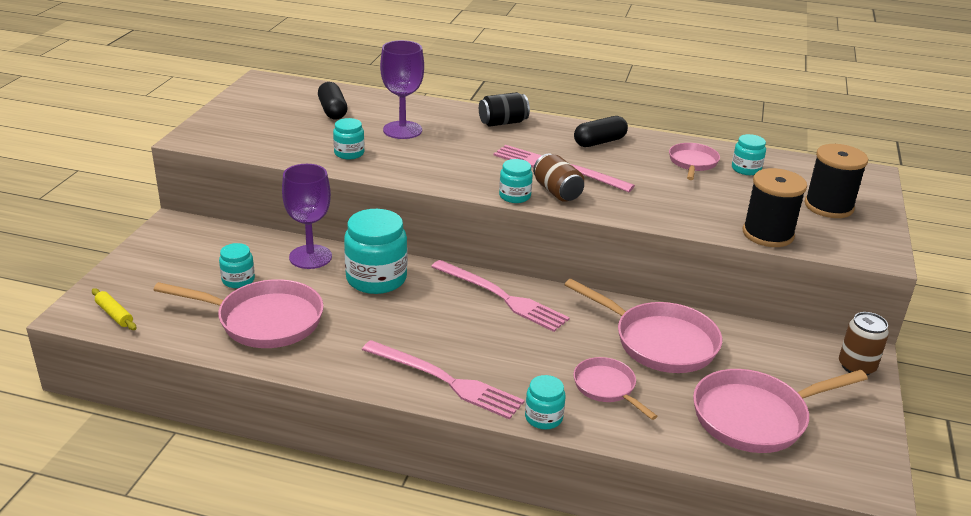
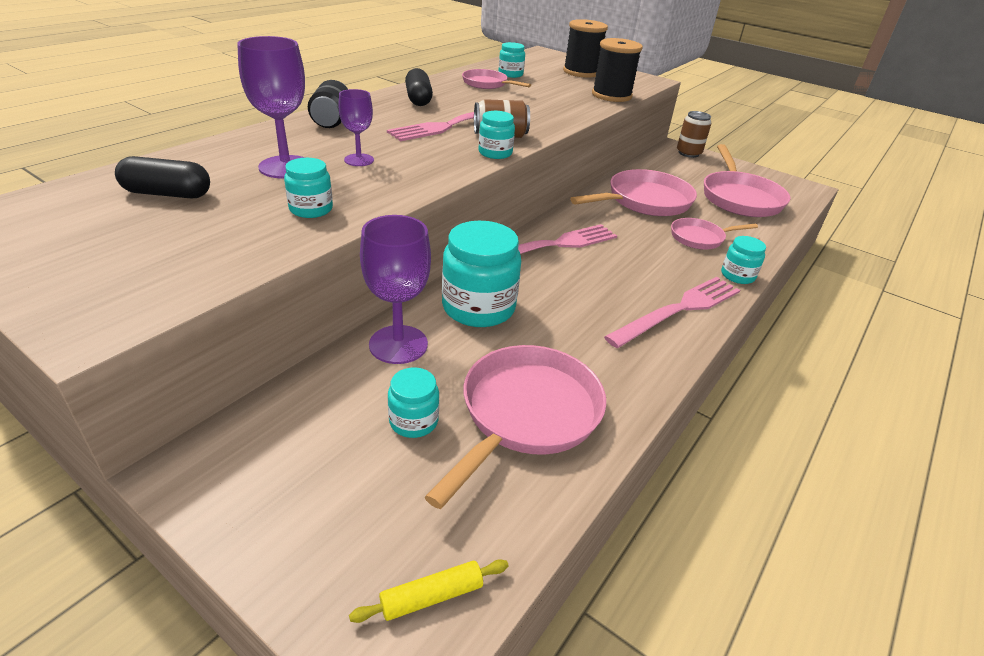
camera: 70 degrees left, 5 degrees up
none -> purple goblet [339,89,374,166]

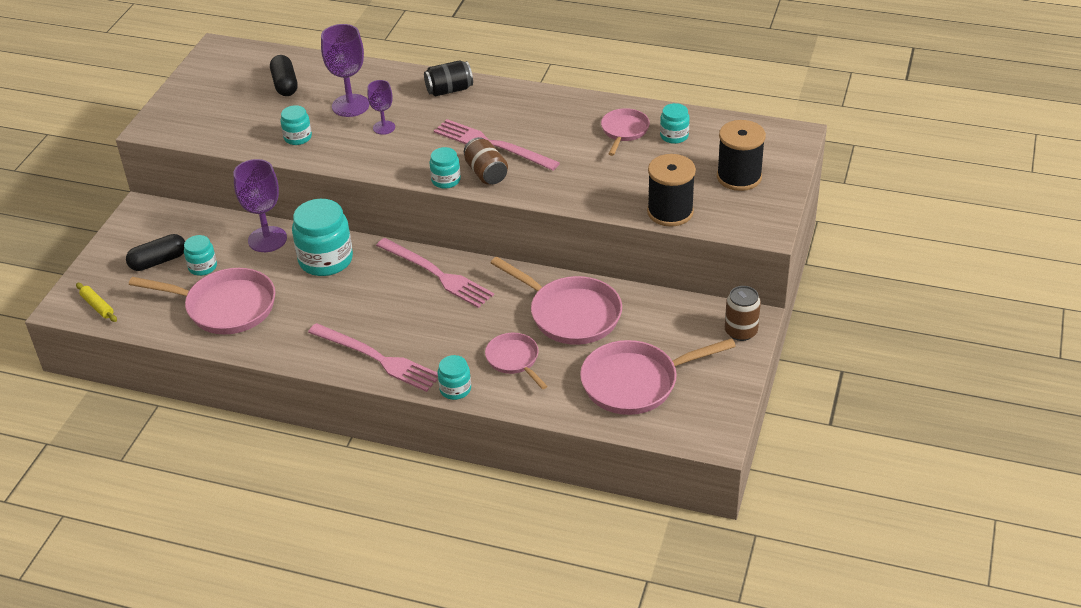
camera: 75 degrees right, 5 degrees up
black capsule [405,68,433,106] -> black capsule moved to [126,234,185,271]

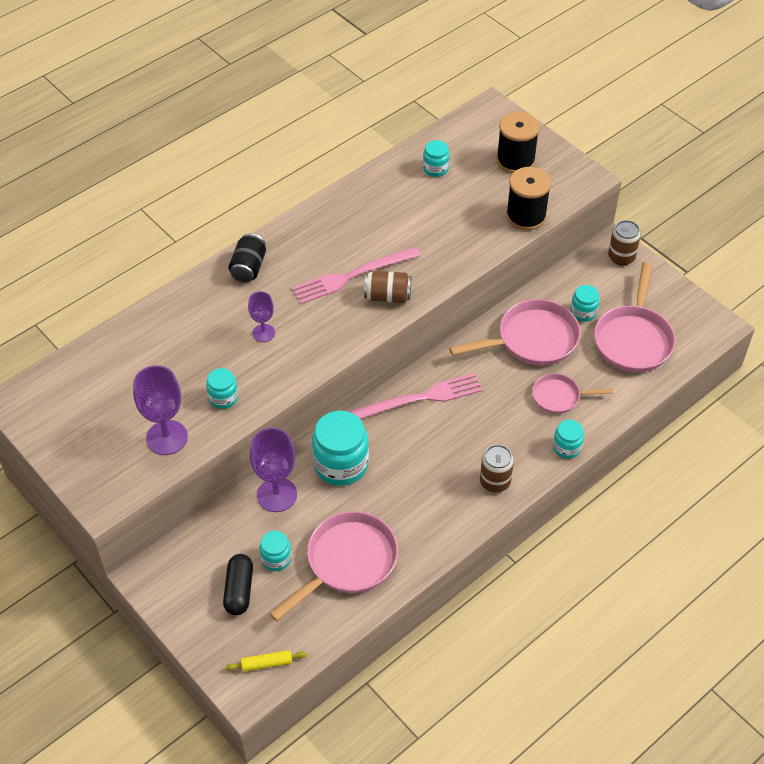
camera: 60 degrees left, 10 degrees up
black capsule [270,55,298,96] -> none
pink fork [308,323,438,392] -> brown can [480,445,514,492]
purple goblet [321,24,369,117] -> purple goblet moved to [133,365,188,455]
turquoise jar [429,147,461,189] -> turquoise jar moved to [571,285,600,322]
pink pan [601,108,650,156] -> none

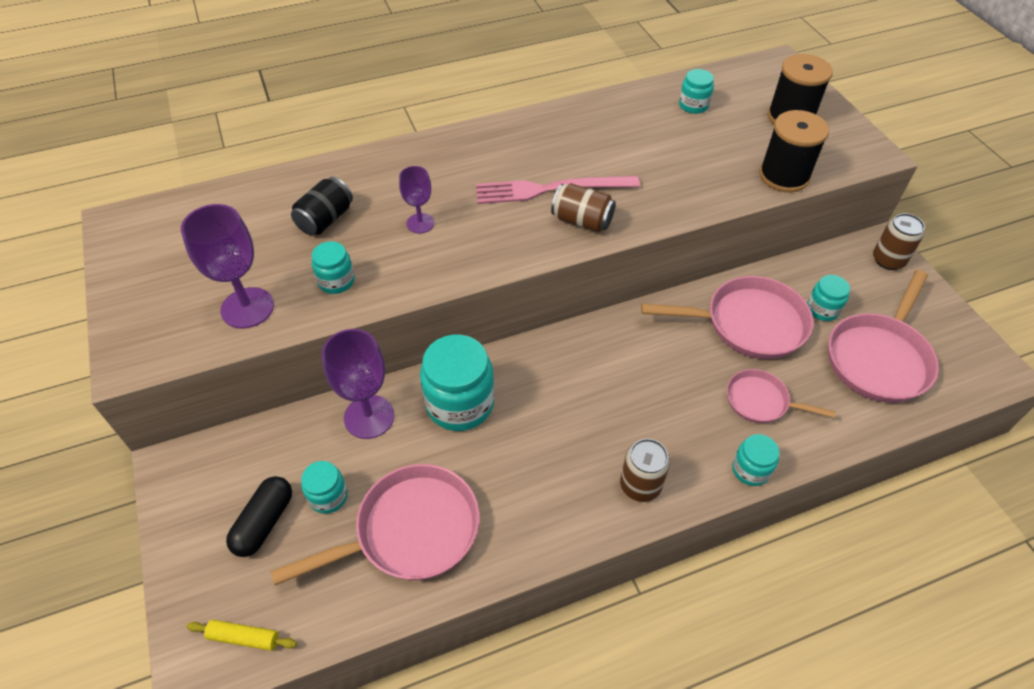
camera: 20 degrees right, 0 degrees up
black can [228,233,266,282] -> black can moved to [291,177,353,235]
pink fork [349,373,483,419] -> none

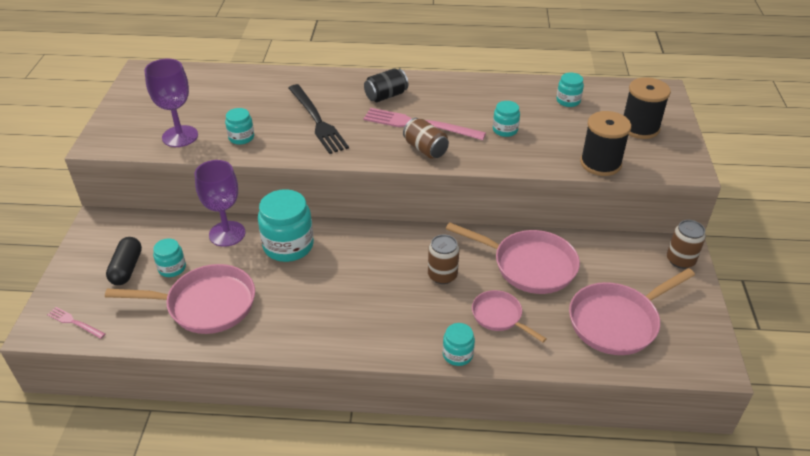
camera: 25 degrees right, 10 degrees down
yellow rolling pin [187,620,297,651] -> pink fork [47,307,105,339]
black capsule [226,476,292,557] -> black capsule turned 45 degrees counterclockwise [106,237,142,285]
black can [291,177,353,235] -> black can moved to [364,68,408,102]
purple goblet [399,166,434,234] -> black fork [289,84,349,154]
brown can [620,439,670,502] -> brown can moved to [428,235,459,284]
turquoise jar [807,275,850,321] -> turquoise jar moved to [493,101,520,137]

